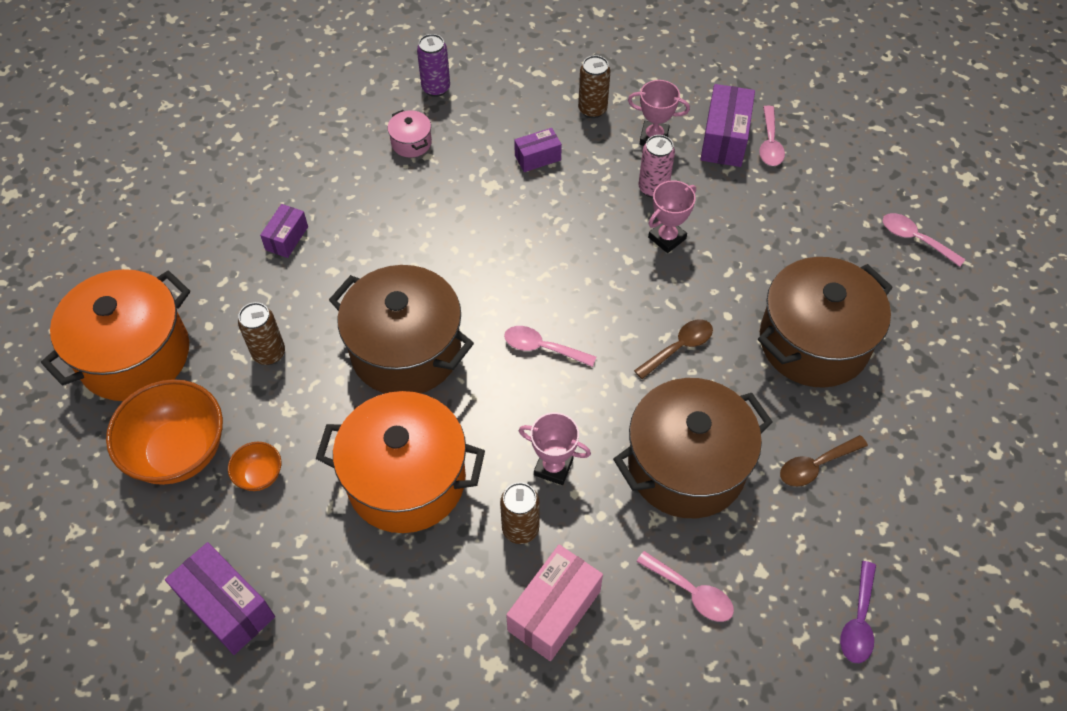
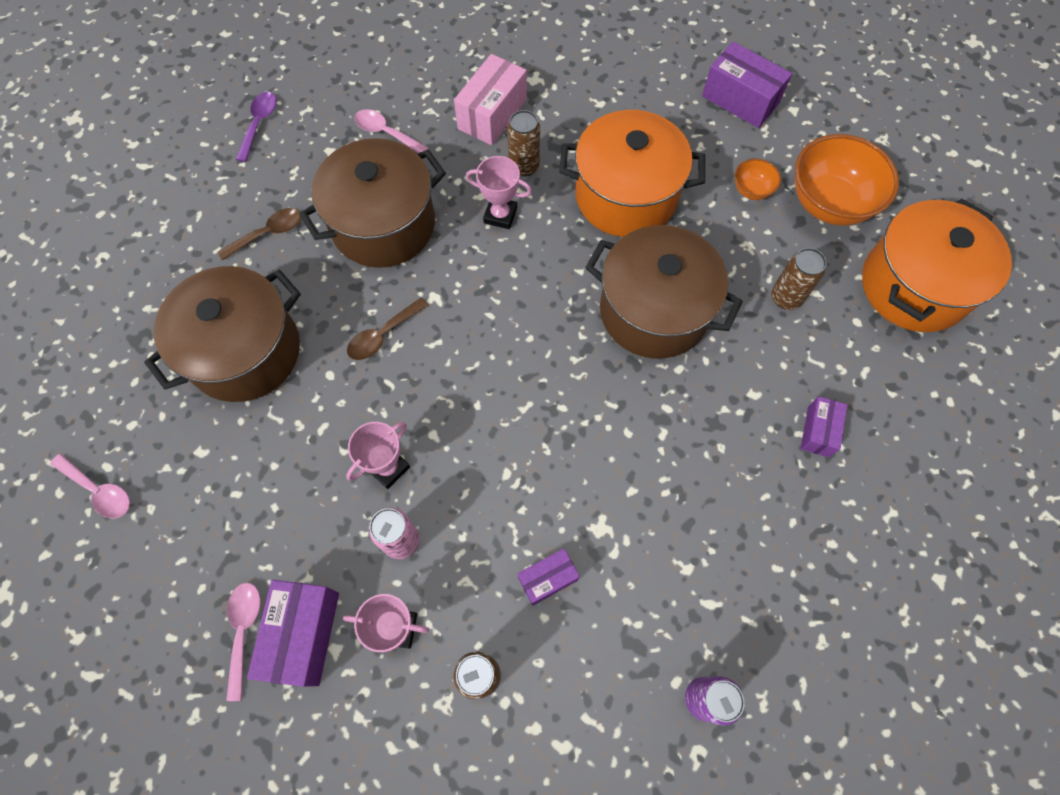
camera: 175 degrees right, 10 degrees up
pink pot [387,110,432,157] -> none
pink spoon [504,326,596,367] -> none

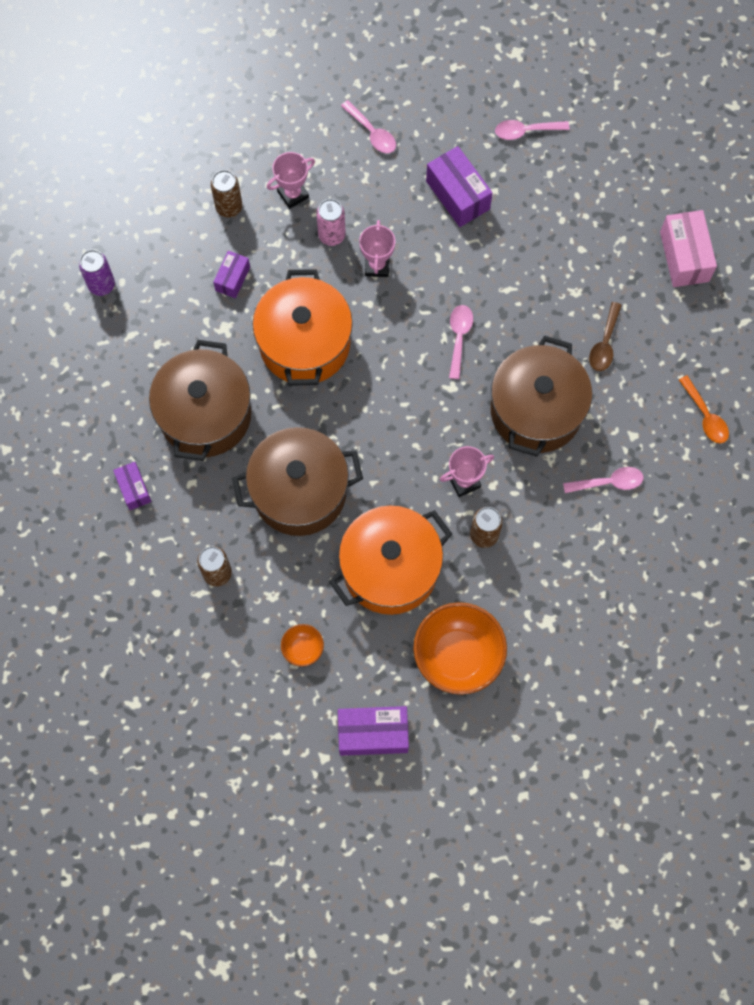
camera: 140 degrees right, 5 degrees up
brown pot [144,266,301,402] -> brown pot moved to [149,340,251,461]
purple spoon [236,92,277,162] -> orange spoon [679,375,729,444]
purple box [247,580,339,687] -> purple box moved to [426,146,493,227]
brown spoon [347,297,429,360] -> pink spoon [449,305,473,379]
pink box [454,54,527,145] -> pink box moved to [660,210,717,287]
orange bowl [795,134,899,226] -> orange bowl moved to [413,602,507,695]
orange pot [862,198,1012,332] -> orange pot moved to [252,269,353,386]

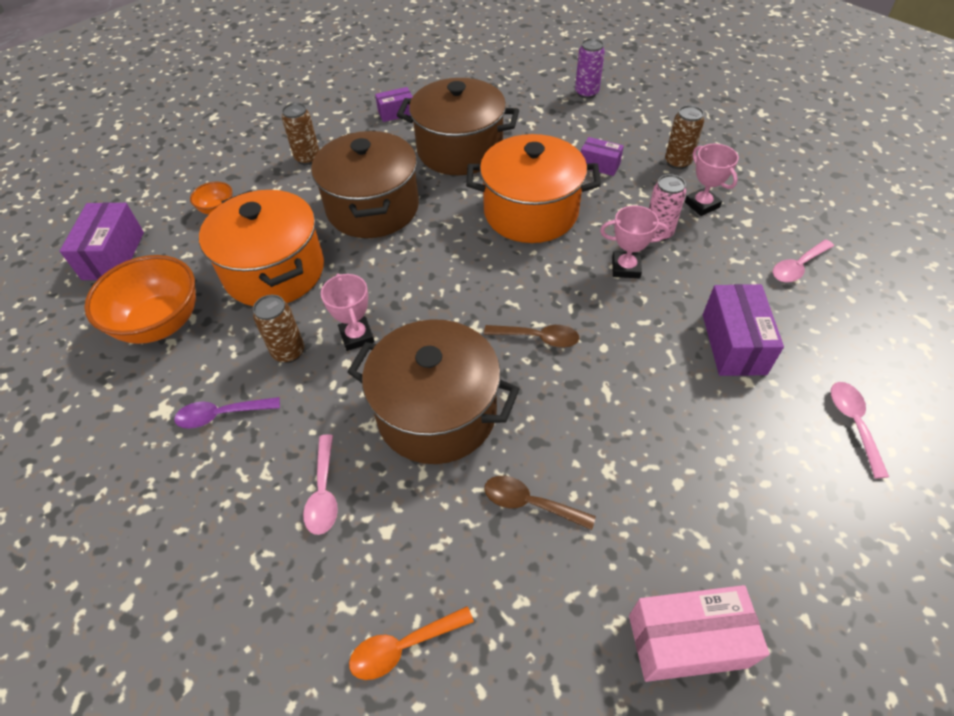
camera: 95 degrees right, 20 degrees down
purple box [426,146,493,227] -> purple box turned 60 degrees counterclockwise [703,284,784,376]
pink spoon [449,305,473,379] -> brown spoon [484,325,580,348]
none -> purple spoon [174,397,280,429]

